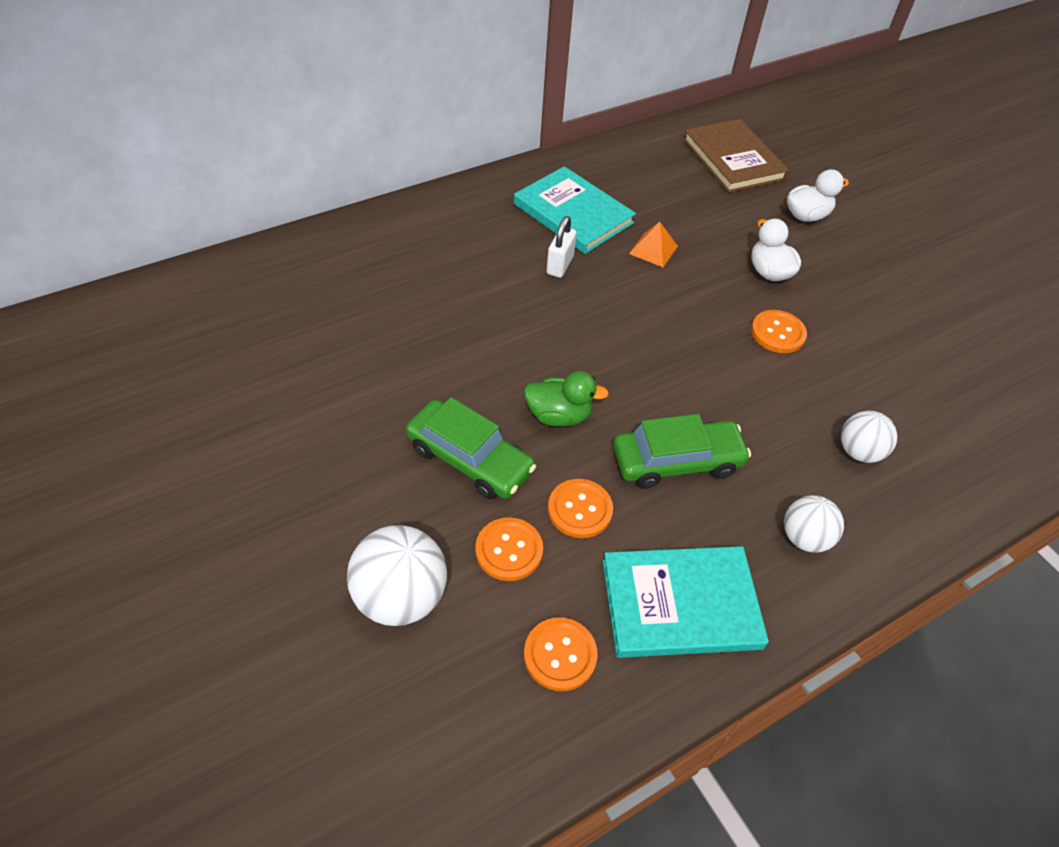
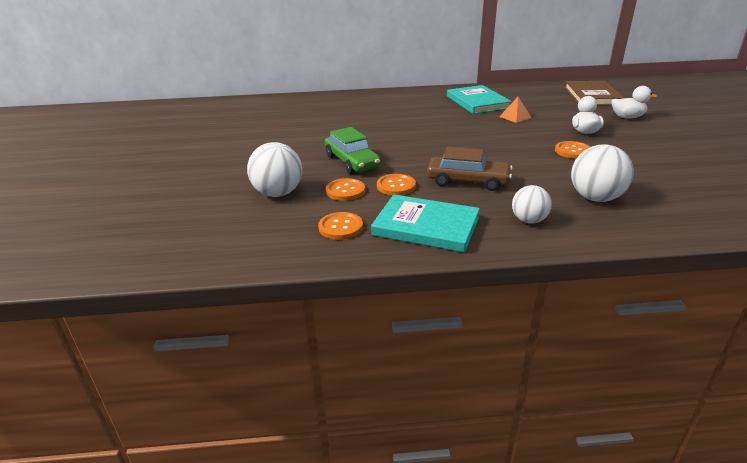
camera: 30 degrees right, 20 degrees down
green duck [524,371,609,427] -> none
white padlock [546,216,577,278] -> none
green car [613,414,751,488] -> brown car [427,147,513,191]
white ball [841,411,897,463] -> white ball [571,144,634,202], size x1.58

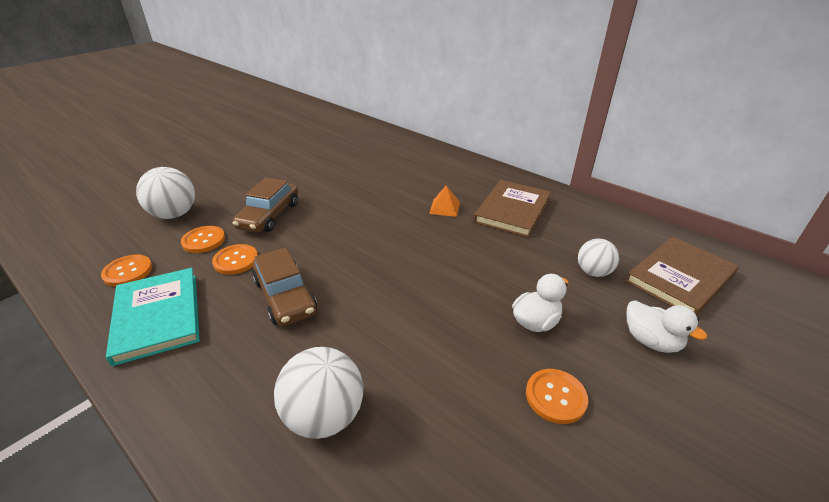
camera: 45 degrees right, 5 degrees up
green car [325,127,381,174] -> brown car [232,177,298,233]
turquoise book [447,85,512,114] -> brown book [474,180,551,237]
orange pyramid [499,97,532,123] -> orange pyramid moved to [429,186,460,217]
white ball [512,185,552,223] -> white ball moved to [578,239,619,277]
orange button [555,141,590,159] -> orange button moved to [526,369,588,424]

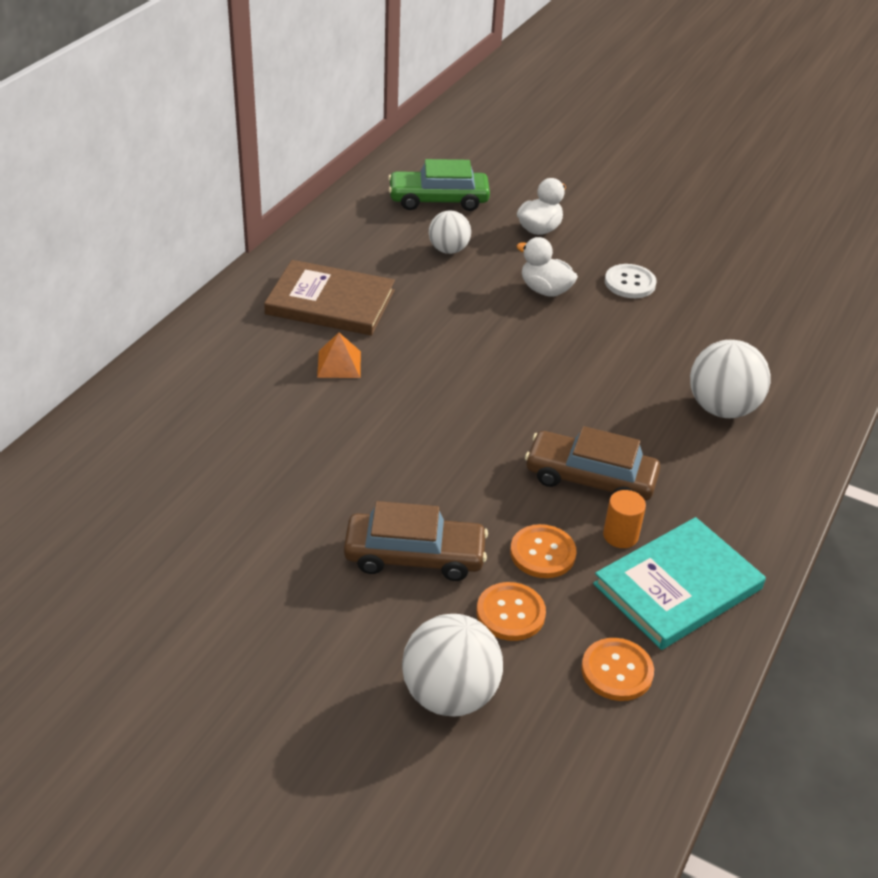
camera: 105 degrees left, 5 degrees up
brown car [253,247,317,326] -> brown car turned 120 degrees counterclockwise [525,426,660,501]
orange button [526,369,588,424] -> white button [605,264,657,298]
brown book [625,237,739,316] -> green car [388,159,490,211]
none -> orange cylinder [603,490,646,548]

